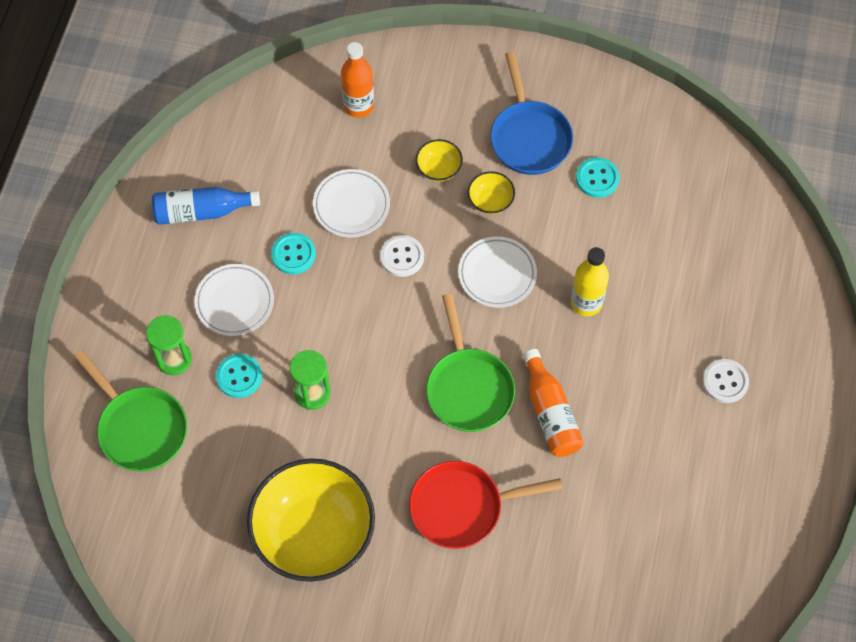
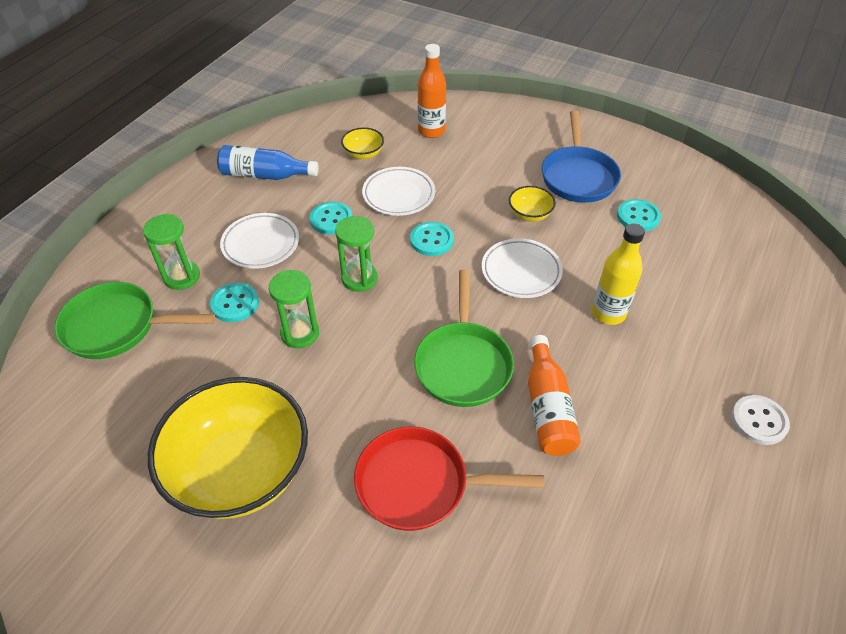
camera: 15 degrees right, 15 degrees down
green pan [74,350,187,471] -> green pan turned 120 degrees clockwise [54,282,215,359]
white button [380,235,424,277] -> turquoise button [410,222,454,256]
yellow bowl [416,139,463,182] -> yellow bowl moved to [341,127,384,160]
none -> green hourglass [335,216,377,292]

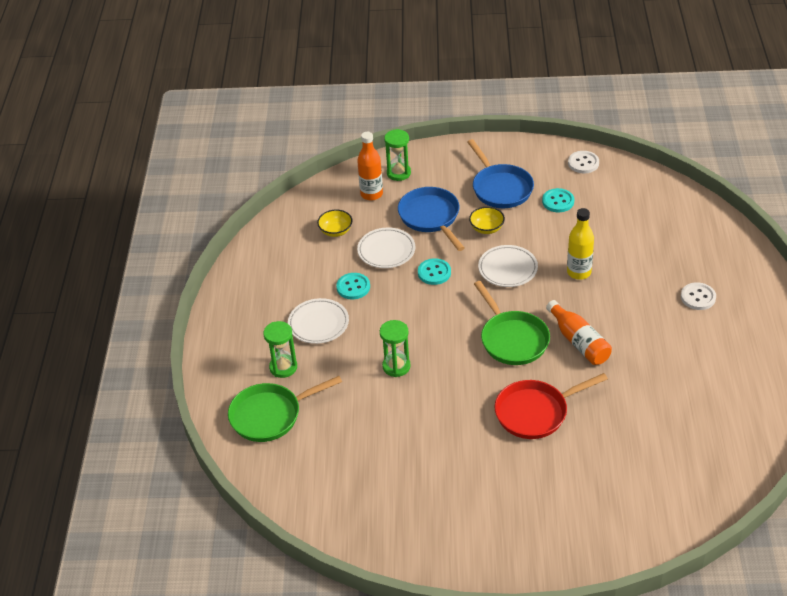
camera: 25 degrees left, 5 degrees down
yellow bowl [148,377,308,519] -> none
turquoise button [210,283,259,322] -> none
blue bottle [217,145,318,180] -> none
green hourglass [335,216,377,292] -> green hourglass moved to [384,129,411,181]
none -> blue pan [398,187,465,251]
none -> white button [568,151,599,173]

